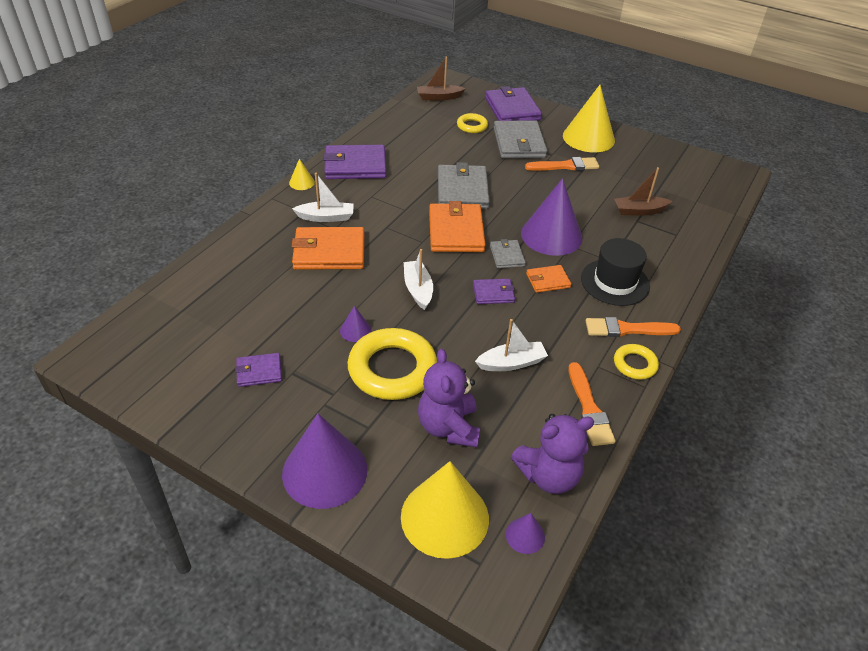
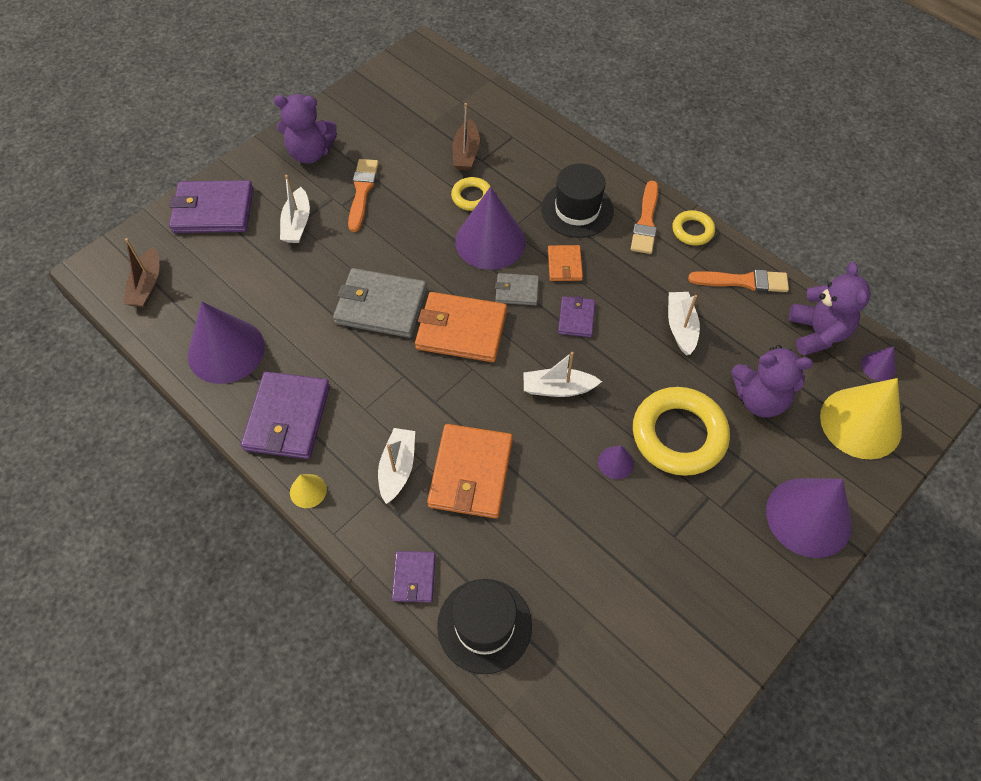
camera: 75 degrees left, 15 degrees up
purple wallet [235,353,282,387] -> purple wallet moved to [392,551,435,602]
yellow ring [457,113,488,133] -> yellow ring moved to [451,177,491,211]
grey wallet [493,120,547,158] -> white boat [280,175,310,243]
yellow cone [563,85,615,152] -> purple teddy bear [273,94,337,164]
none -> purple cone [188,302,265,384]
none -> black hat [437,579,532,674]

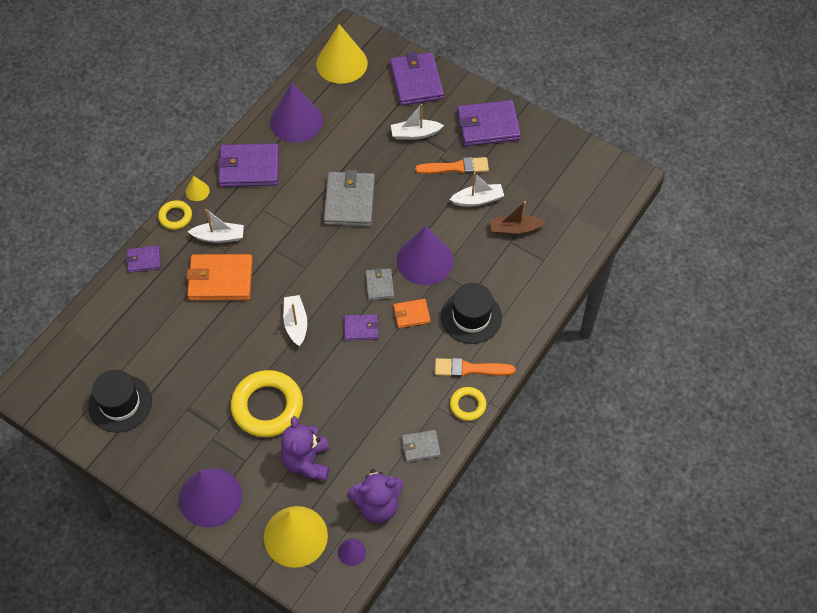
camera: 80 degrees right, 0 degrees up
brown boat [123,238,159,307] -> yellow cone [316,24,368,84]
purple teddy bear [273,94,337,164] -> purple wallet [457,100,521,146]
orange wallet [415,292,507,362] -> none
black hat [437,579,532,674] -> black hat moved to [88,370,152,433]
yellow ring [451,177,491,211] -> yellow ring moved to [158,200,192,230]
purple cone [598,445,634,479] -> none
white boat [668,292,700,356] -> white boat moved to [449,172,504,207]
orange brush [688,269,789,292] -> grey wallet [402,430,441,462]

